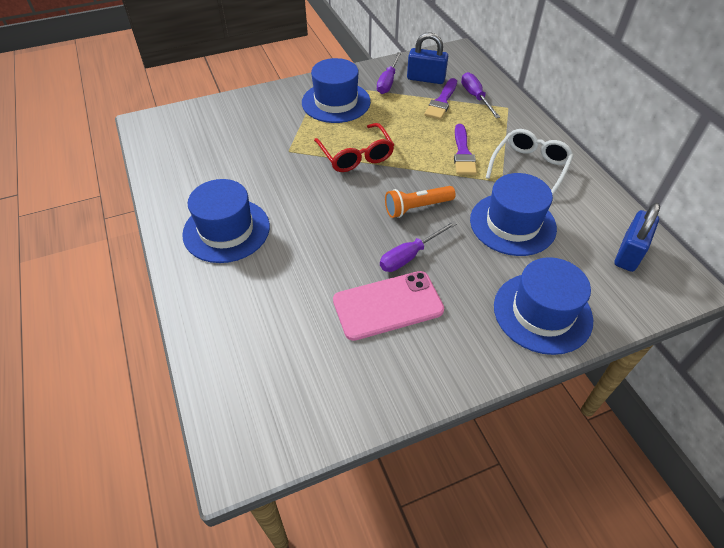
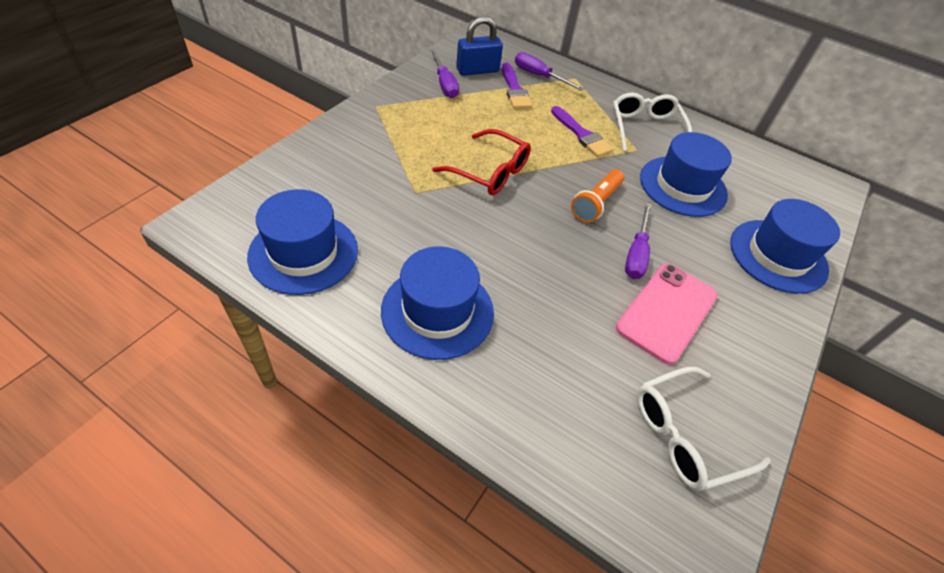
camera: 40 degrees left, 0 degrees up
blue hat [302,58,371,123] -> blue hat moved to [247,189,358,295]
blue padlock [614,203,660,272] -> none
none -> white glasses [637,367,771,491]

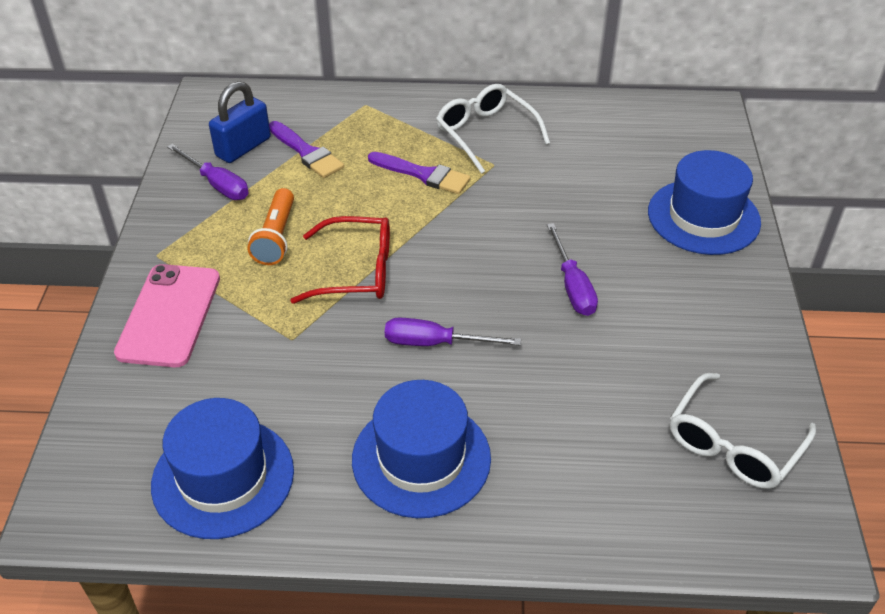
camera: 25 degrees left, 5 degrees down
purple screwdriver [515,52,585,91] -> purple screwdriver moved to [385,317,521,346]
orange flashlight [571,169,624,223] -> orange flashlight moved to [247,188,294,265]
pink phone [616,263,718,365] -> pink phone moved to [114,264,220,367]
blue hat [640,132,732,217] -> none

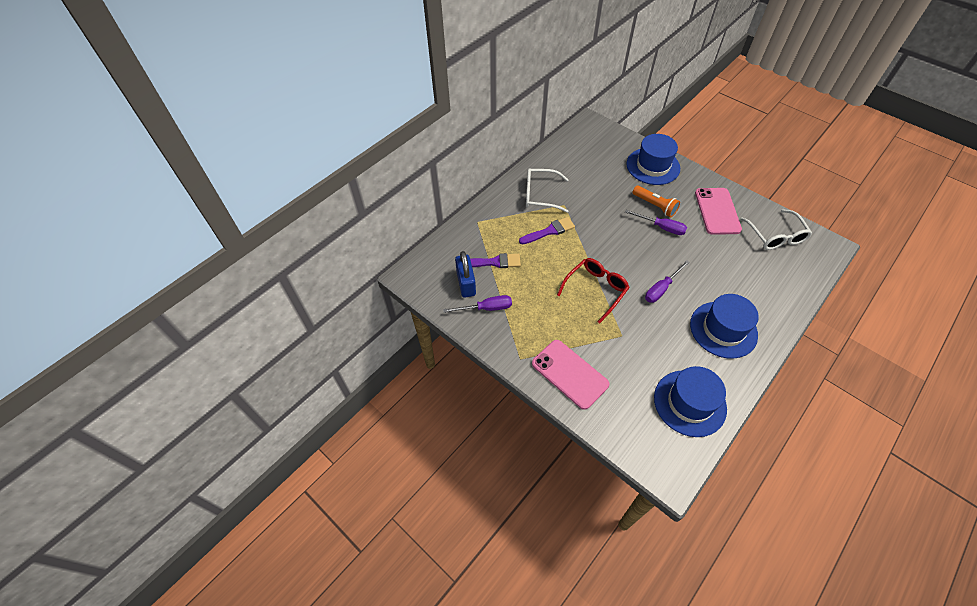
camera: 50 degrees left, 10 degrees up
orange flashlight [247,188,294,265] -> orange flashlight moved to [632,186,680,217]
none -> pink phone [695,188,742,235]

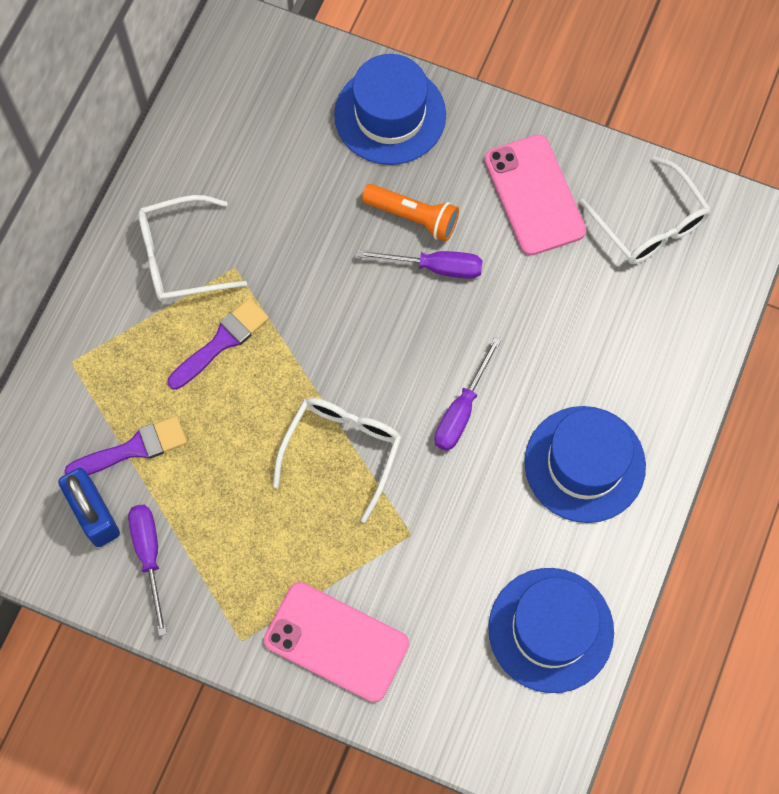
camera: 20 degrees left, 15 degrees up
purple screwdriver [443,295,512,313] -> purple screwdriver turned 75 degrees counterclockwise [128,505,167,636]
red glasses [557,258,630,324] -> white glasses [273,398,402,523]

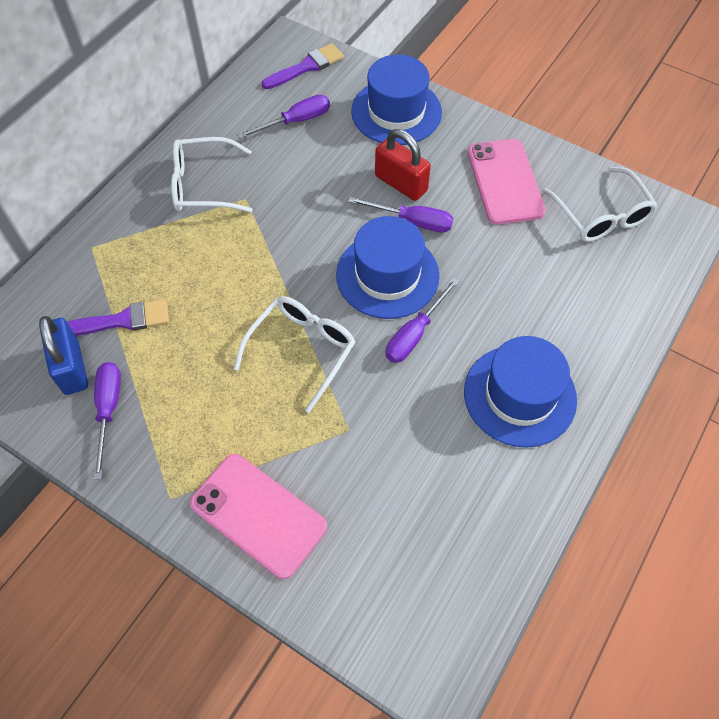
camera: 10 degrees right, 10 degrees down
purple brush [167,298,269,390] -> purple brush moved to [261,43,344,89]
orange flashlight [362,184,459,241] -> red padlock [375,129,431,201]
blue hat [488,568,614,693] -> blue hat moved to [336,216,440,319]
none -> purple screwdriver [238,95,330,139]

